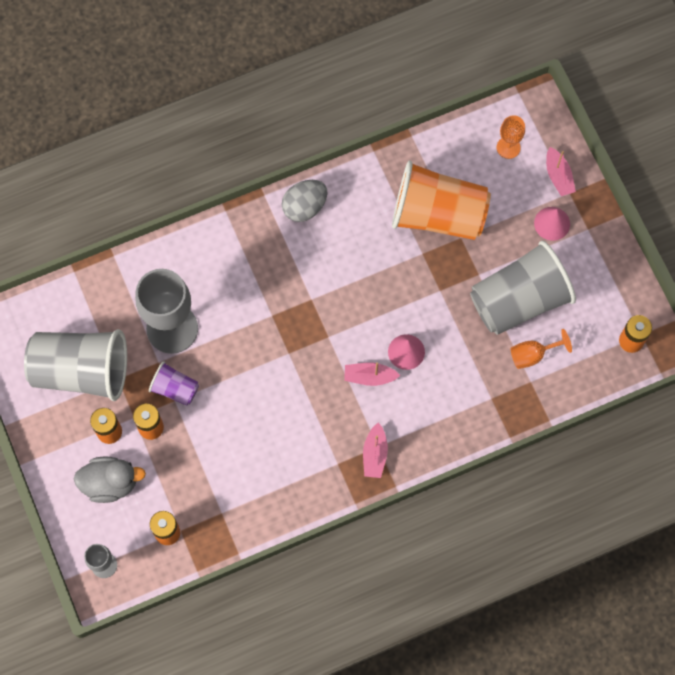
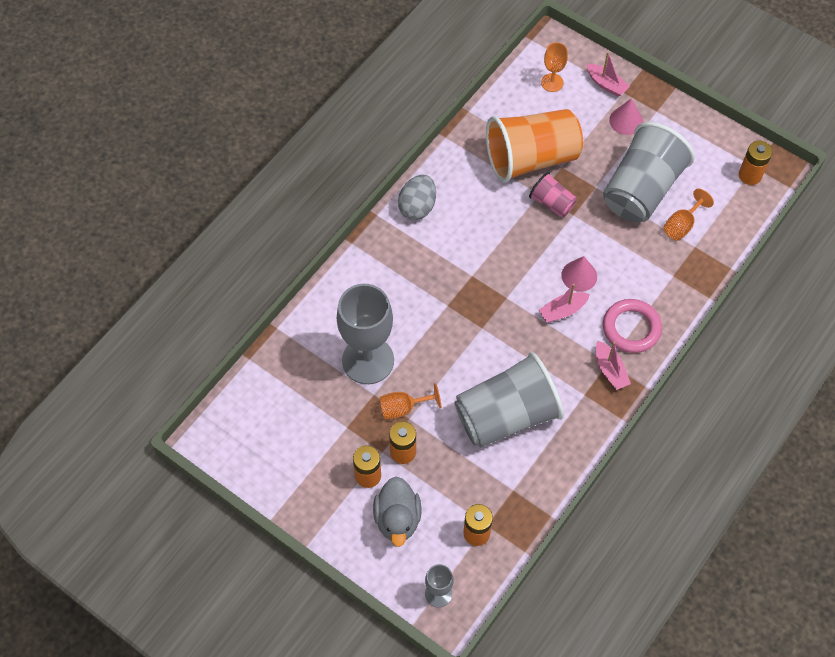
camera: 30 degrees left, 10 degrees down
grey cup [24,329,127,401] -> grey cup moved to [454,352,564,448]
grey duck [74,457,146,503] -> grey duck turned 120 degrees clockwise [373,477,422,547]
purple cup [149,361,199,406] -> orange goblet [380,383,441,419]
none -> pink cup [529,172,577,217]
none -> pink ring [603,299,662,353]

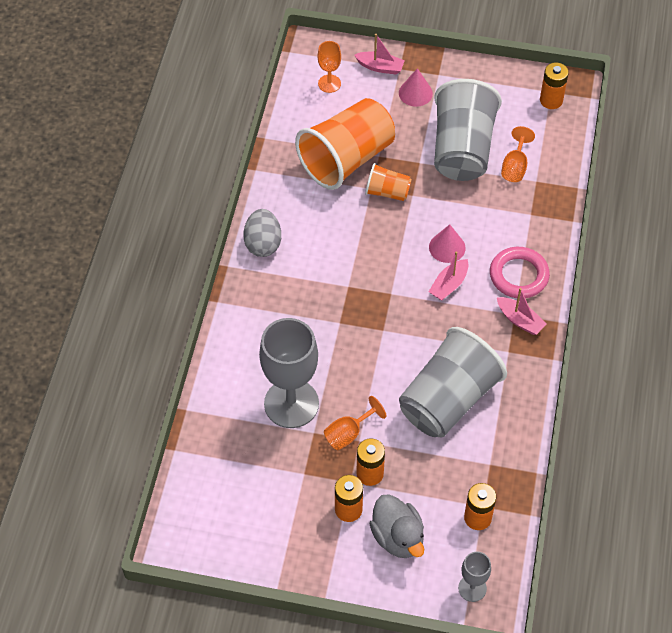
camera: 25 degrees left, 5 degrees down
pink cup [529,172,577,217] -> orange cup [365,163,412,201]

